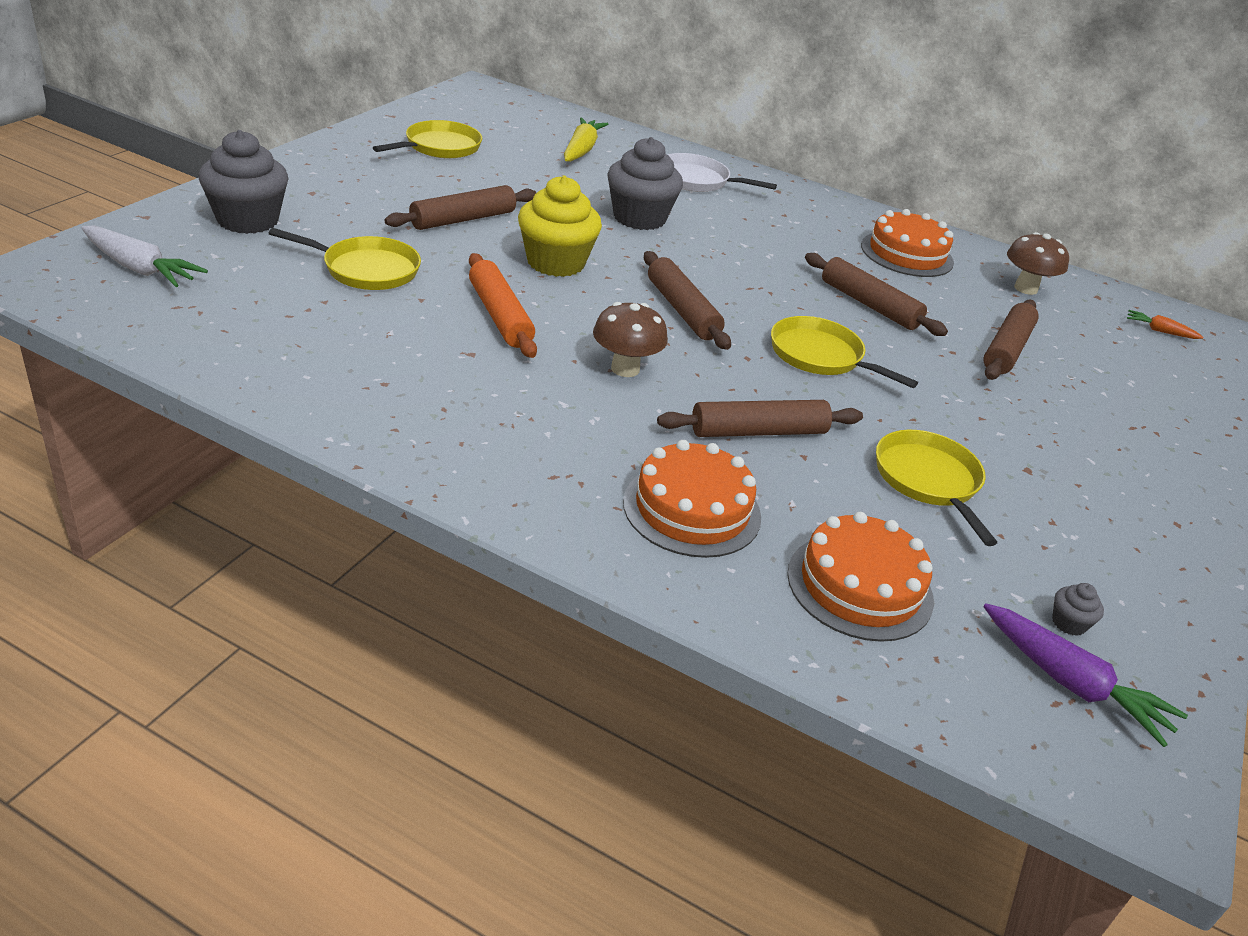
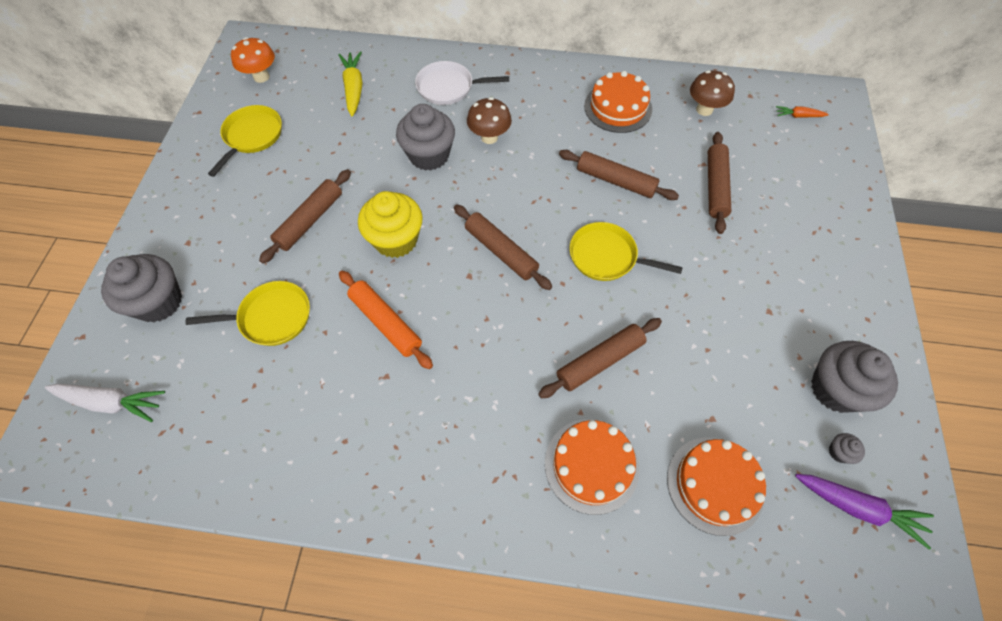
camera: 15 degrees left, 25 degrees up
brown mushroom [593,302,668,377] -> brown mushroom moved to [467,97,512,144]
yellow pan [876,430,997,546] -> none
none -> orange mushroom [231,37,275,83]
none -> grey cupcake [811,341,898,413]

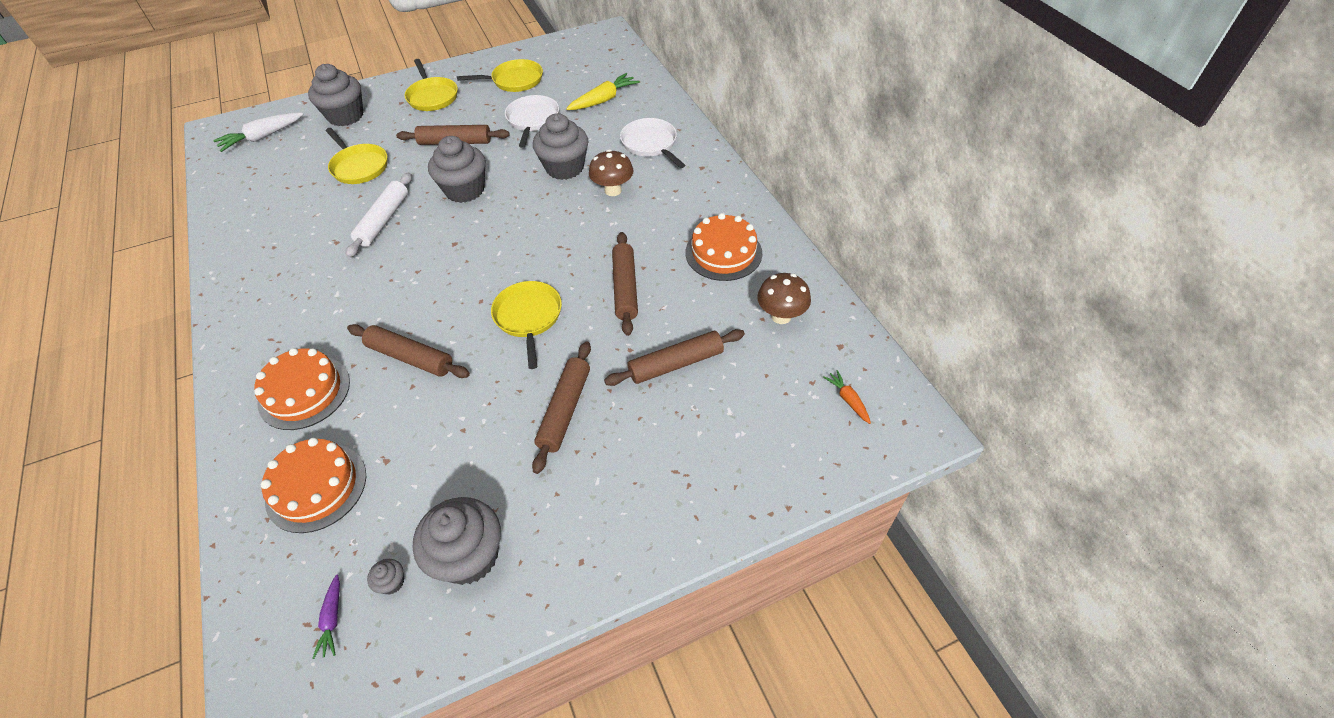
camera: 60 degrees right, 10 degrees down
white carrot [45,384,165,422] -> white carrot turned 75 degrees clockwise [213,113,303,152]
orange mushroom [231,37,275,83] -> none
orange rolling pin [339,271,433,369] -> white rolling pin [346,173,412,258]
yellow cupcake [358,191,423,258] -> grey cupcake [428,136,486,203]
brown rolling pin [454,205,552,290] -> brown rolling pin moved to [532,341,591,474]
purple carrot [795,474,934,550] -> purple carrot [312,575,340,659], size x0.56
none -> yellow pan [404,59,458,111]
none -> white pan [505,95,559,148]

